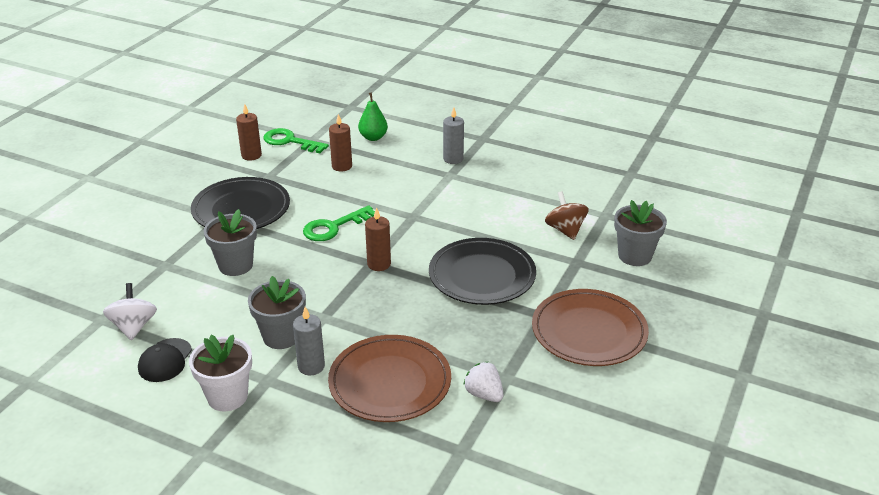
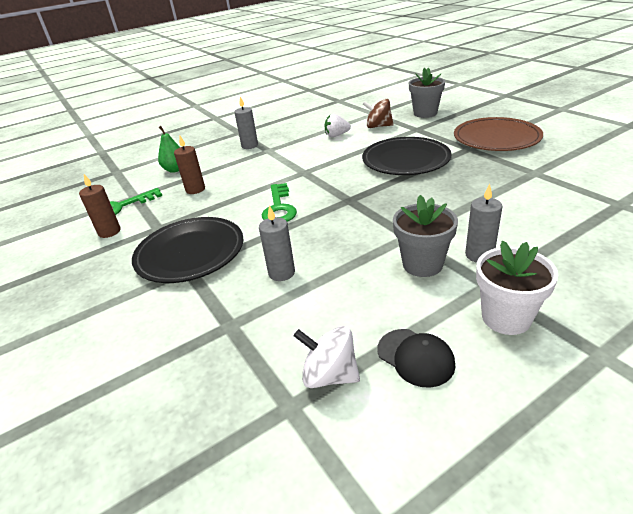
camera: 55 degrees left, 0 degrees up
grey flower pot [204,209,257,276] -> grey candle [259,205,295,281]
brown plate [328,335,451,422] -> none
brown candle [365,207,391,271] -> none
white strawberry [463,362,503,402] -> white strawberry moved to [324,114,351,137]

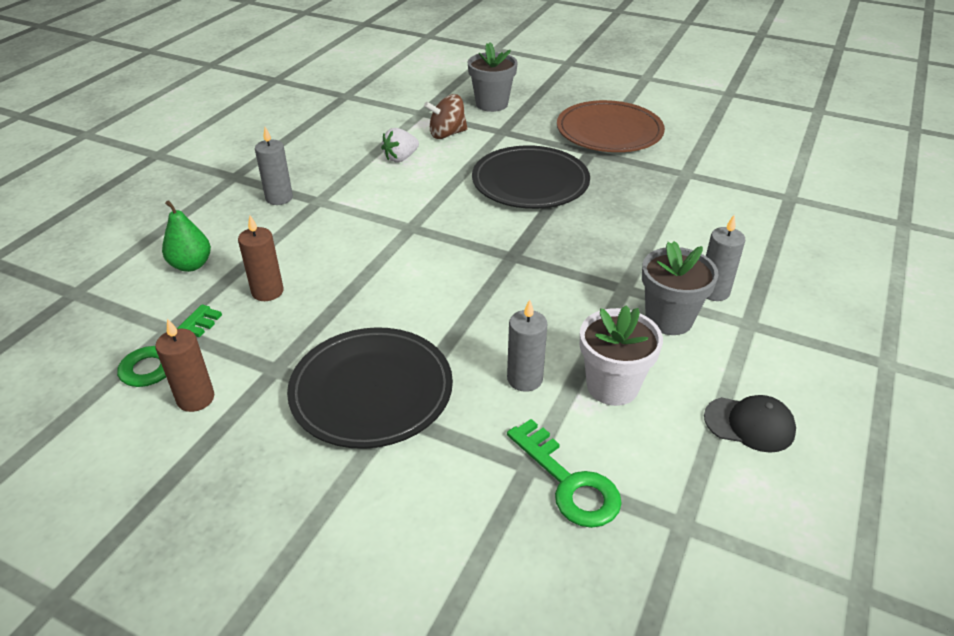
camera: 35 degrees left, 5 degrees up
green key [262,183,297,222] -> green key moved to [507,419,622,528]
white spinning top [294,326,360,388] -> none
white flower pot [476,241,559,335] -> white flower pot moved to [580,305,663,406]

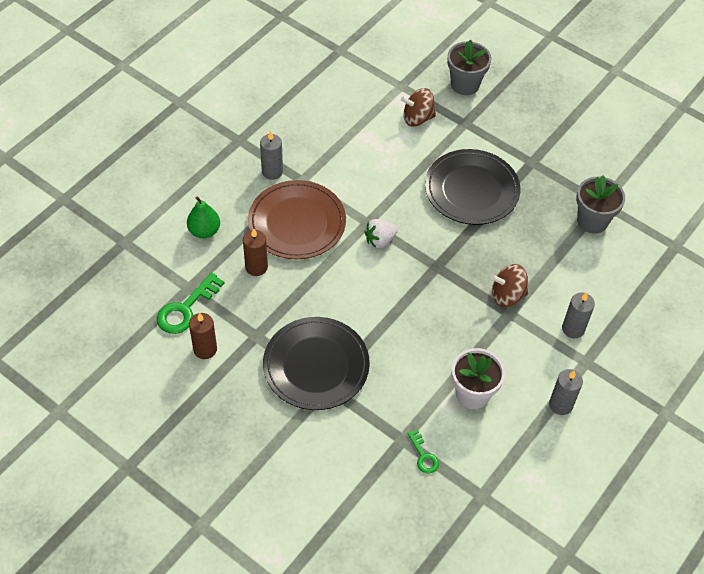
camera: 10 degrees right, 15 degrees up
white strawberry [381,128,419,162] -> white strawberry moved to [364,219,398,248]
grey candle [507,299,547,392] -> grey candle moved to [549,369,583,415]
green key [507,419,622,528] -> green key [407,430,439,474], size x0.56
brown plate [557,100,665,152] -> brown plate moved to [248,180,346,260]
grey flower pot [642,241,719,335] -> grey flower pot moved to [576,175,625,234]
black cap [704,395,796,453] -> none
none -> brown spinning top [491,264,528,307]

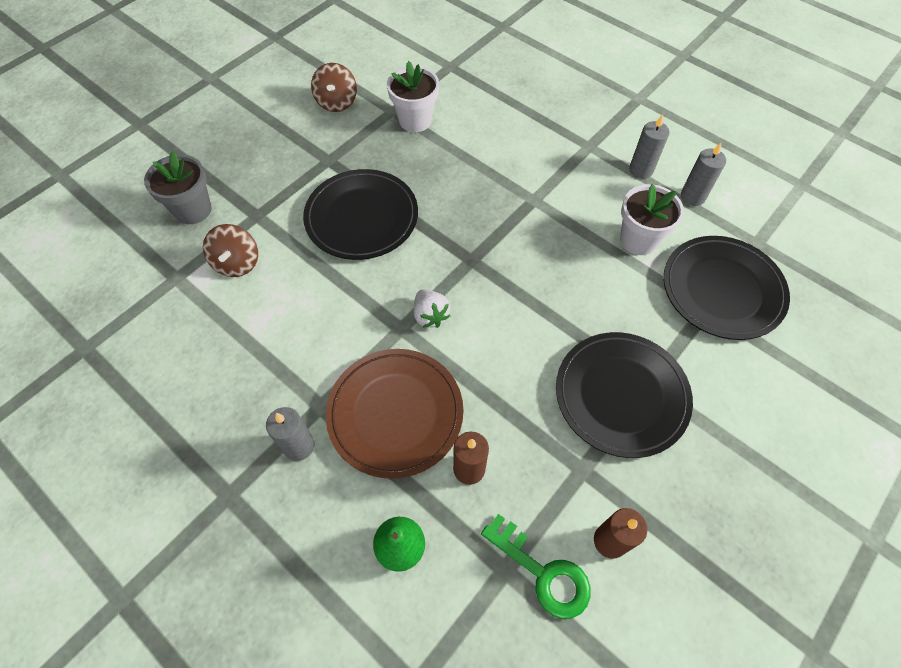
camera: 85 degrees left, 5 degrees up
green key [407,430,439,474] -> black plate [663,236,790,340]
brown spinning top [491,264,528,307] -> brown spinning top moved to [311,63,357,112]
grey candle [562,292,595,338] -> grey candle moved to [681,143,726,206]
grey flower pot [576,175,625,234] -> white flower pot [387,61,439,132]

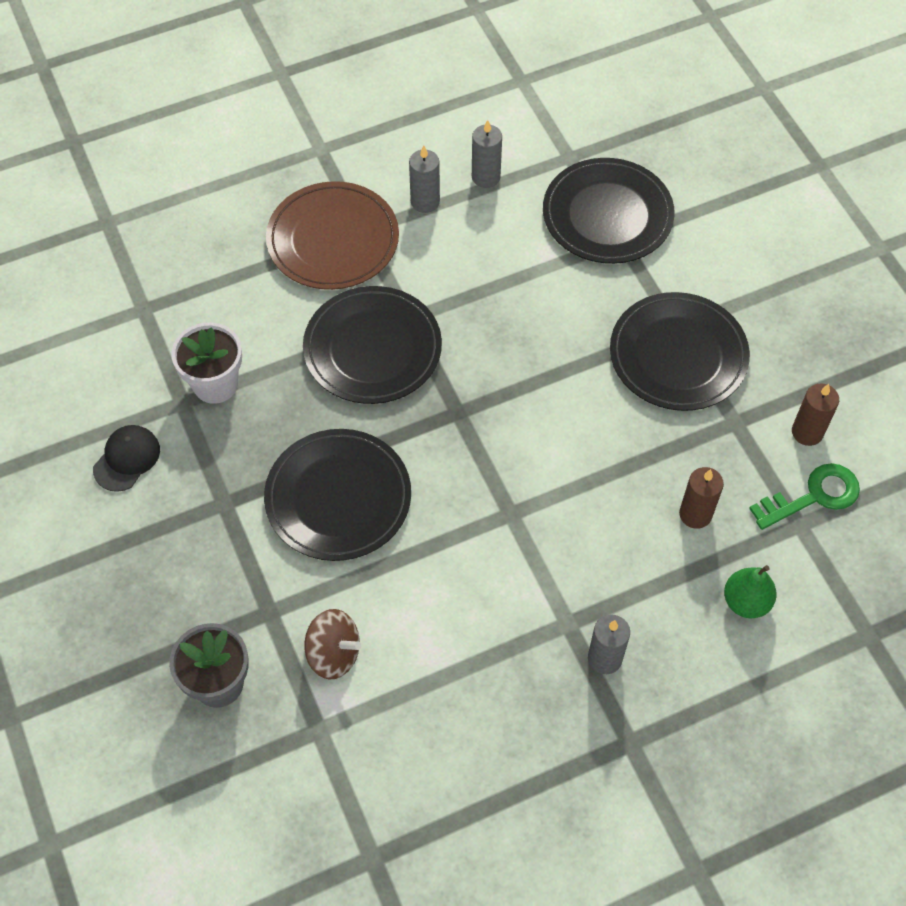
camera: 65 degrees left, 0 degrees up
brown spinning top [311,63,357,112] -> black cap [93,425,160,492]
brown plate [326,349,463,479] -> brown plate moved to [266,181,399,290]
white strawberry [414,289,450,328] -> none
white flower pot [620,184,684,255] -> none
none -> black plate [303,286,442,404]

